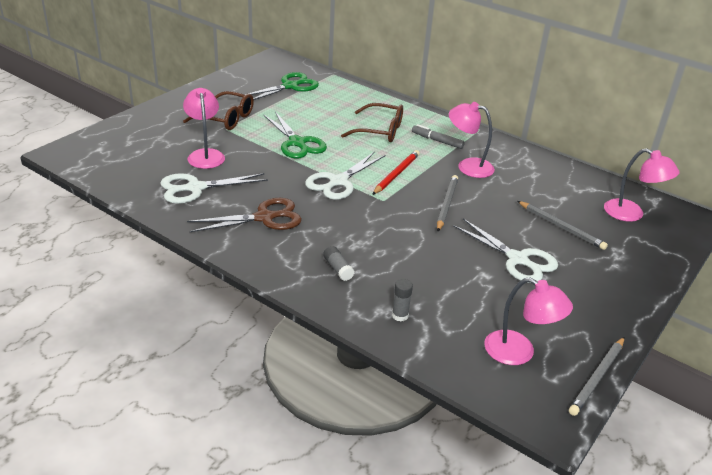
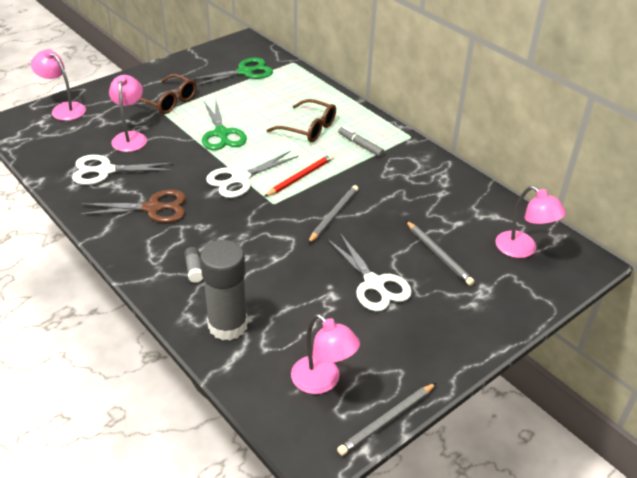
camera: 15 degrees right, 5 degrees up
grey glue stick [392,279,413,321] -> grey glue stick [200,240,248,340], size x2.46
pink lamp [449,102,495,178] -> pink lamp moved to [31,49,86,121]

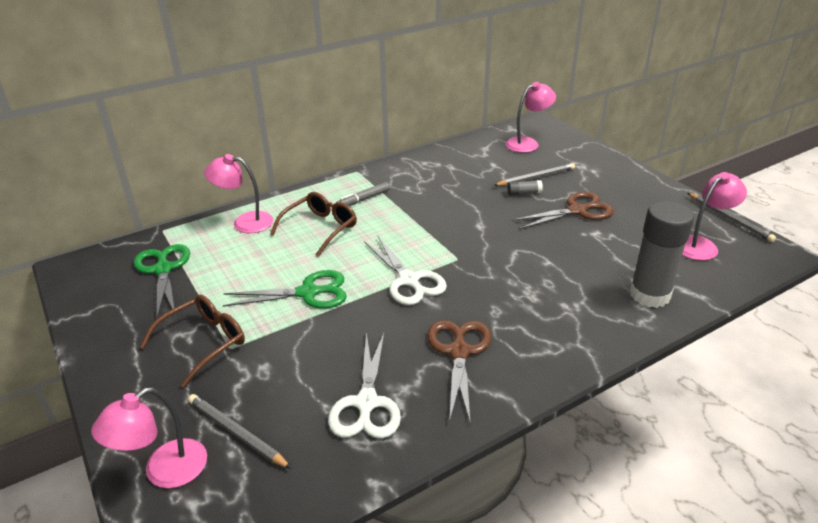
camera: 80 degrees left, 5 degrees down
pink lamp [109,75,147,152] -> pink lamp moved to [204,154,273,233]
grey glue stick [184,247,203,283] -> grey glue stick moved to [507,180,543,195]
red pencil [264,154,334,197] -> none
grey pencil [308,185,358,243] -> grey pencil moved to [188,394,292,469]
white scissors [327,233,412,311] -> brown scissors [512,192,614,229]

